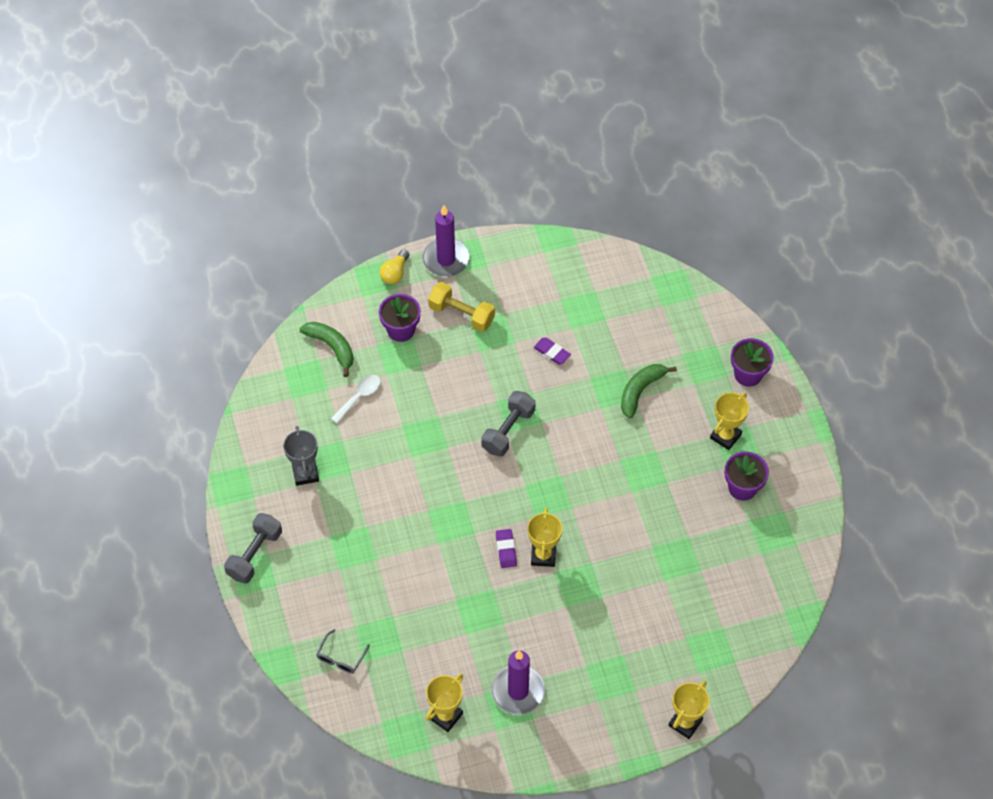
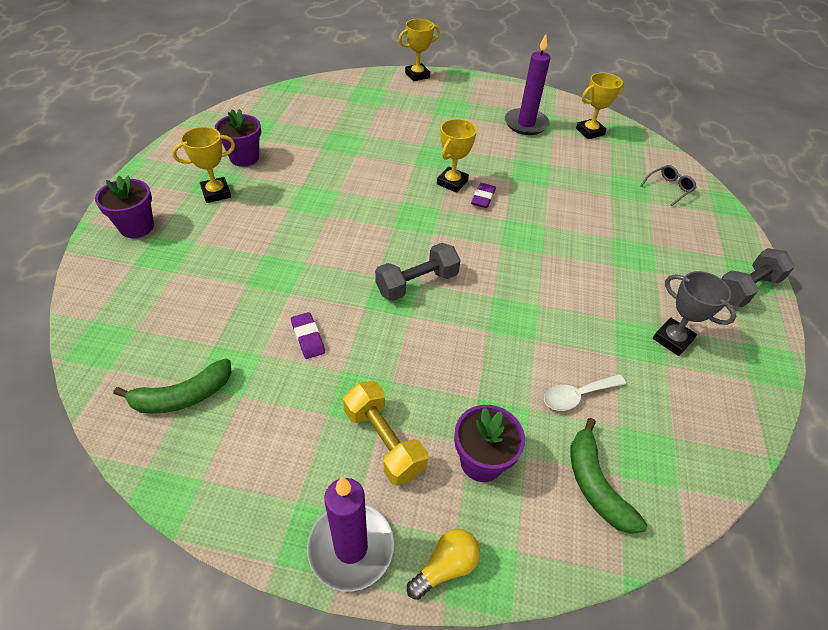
camera: 155 degrees left, 10 degrees down
grey trophy [283,426,319,486] -> grey trophy turned 60 degrees counterclockwise [653,271,736,356]
green banana [621,364,677,418] -> green banana moved to [113,358,232,414]

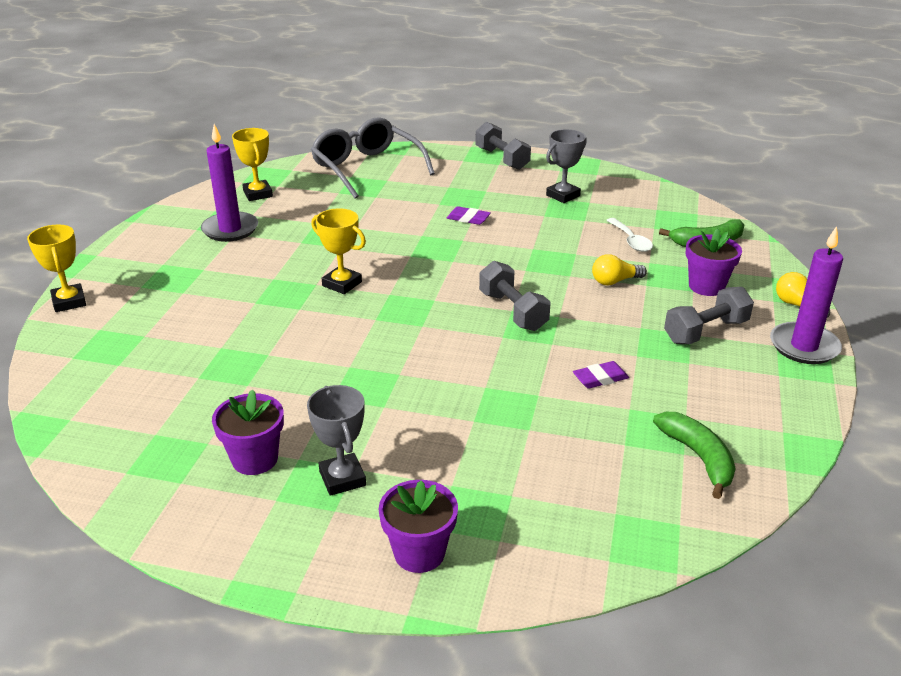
camera: 85 degrees left, 15 degrees down
yellow trophy [172,127,235,203] -> grey trophy [307,385,366,496]
yellow dumbbell [343,381,428,486] -> grey dumbbell [664,287,754,344]
purple eraser [471,183,496,208] -> purple eraser moved to [447,206,490,225]
grey glasses [640,165,696,206] -> grey glasses [311,117,435,199], size x2.39
none -> yellow light bulb [592,254,647,285]

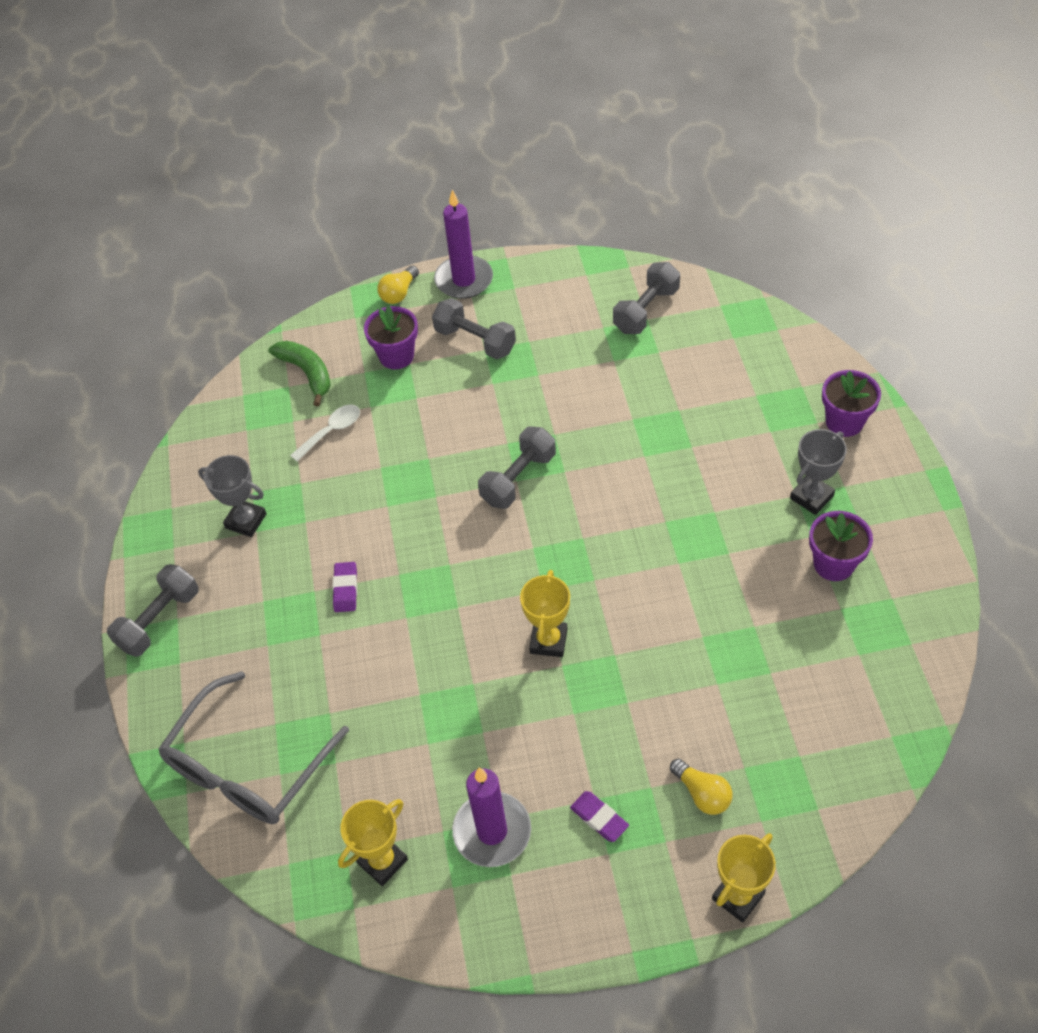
camera: 110 degrees left, 20 degrees up
purple eraser [573,361,629,389] -> purple eraser moved to [570,791,629,842]
yellow light bulb [592,254,647,285] -> yellow light bulb moved to [670,759,733,815]
green banana [653,412,736,499] -> grey dumbbell [613,262,680,334]

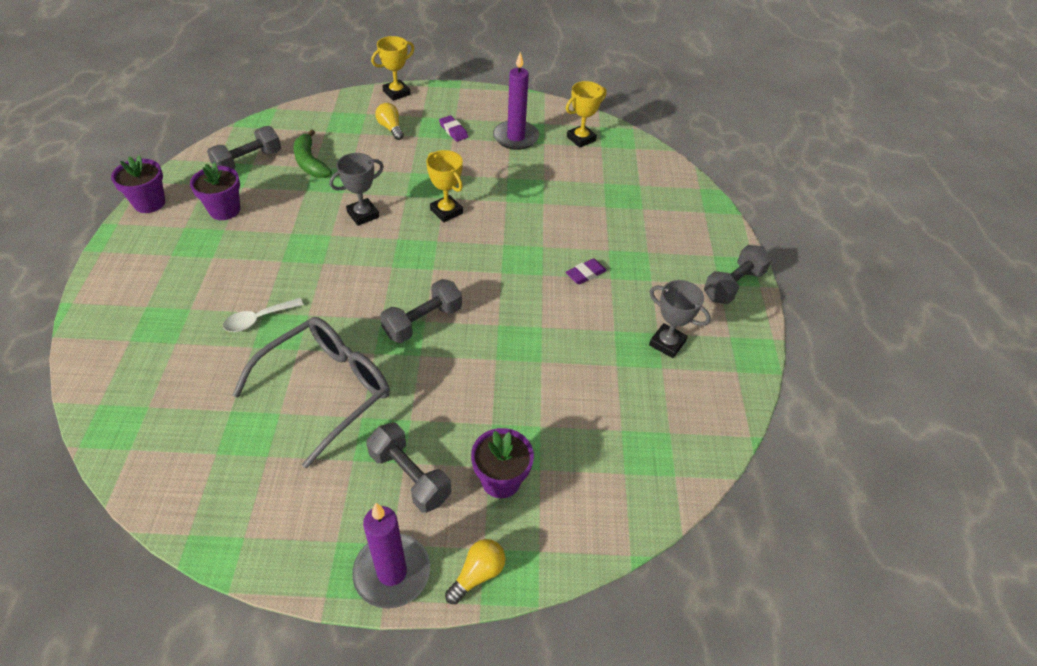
camera: 175 degrees left, 5 degrees down
grey glasses [158,671,349,824] -> grey glasses moved to [232,317,390,469]
green banana [268,341,331,406] -> green banana moved to [293,129,332,178]
white spoon [290,404,360,462] -> white spoon moved to [223,298,304,332]
purple eraser [333,562,357,612] -> purple eraser turned 45 degrees clockwise [566,258,607,284]
yellow trophy [520,570,570,657] -> yellow trophy turned 60 degrees counterclockwise [426,150,463,222]
grey dumbbell [613,262,680,334] -> grey dumbbell moved to [207,126,281,169]
grey trophy [790,429,847,515] -> grey trophy moved to [330,153,384,226]
purple flower pot [822,370,881,437] -> purple flower pot moved to [111,155,165,213]

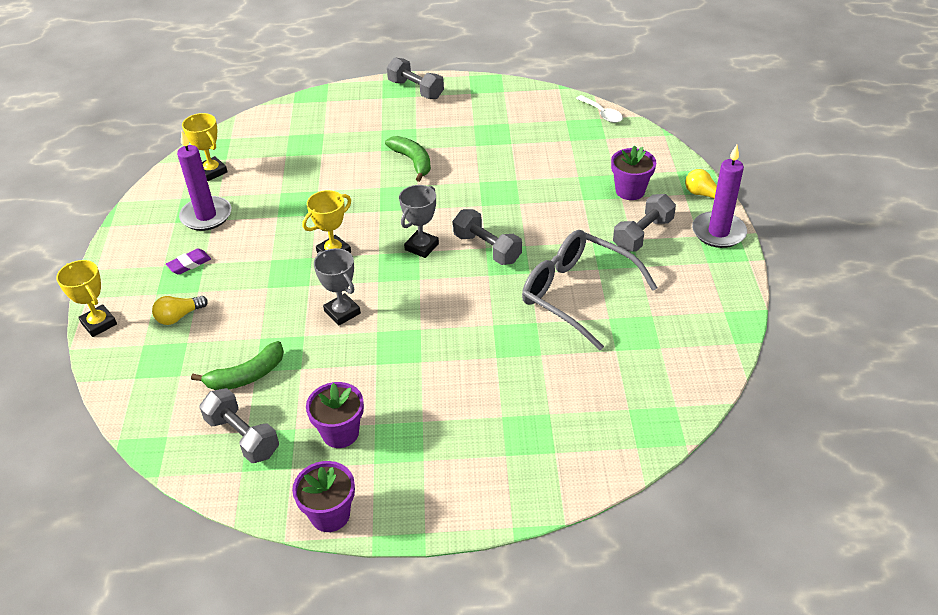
camera: 90 degrees left, 5 degrees down
white spoon [223,298,304,332] -> white spoon moved to [576,95,623,123]
purple eraser [566,258,607,284] -> green banana [385,136,431,182]
grey trophy [649,280,711,358] -> grey trophy moved to [399,185,439,258]

